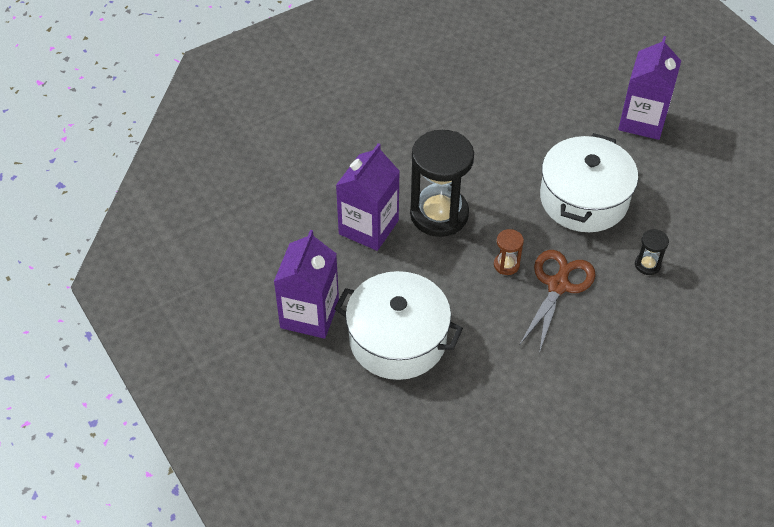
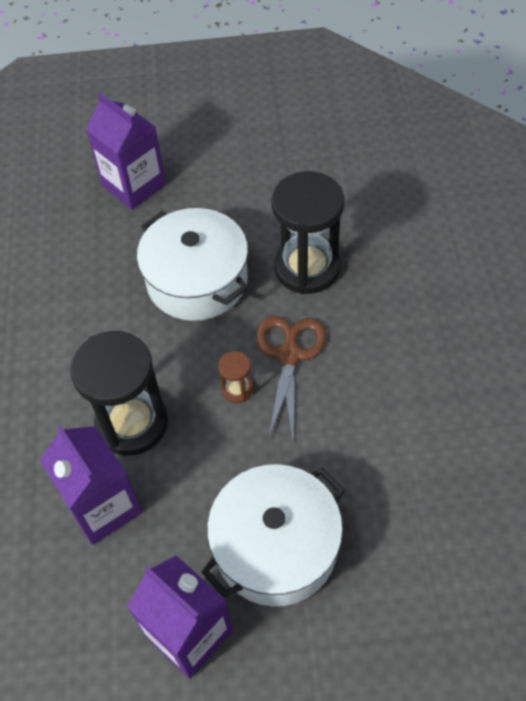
camera: 60 degrees left, 5 degrees up
brown scissors [520,250,595,353] -> brown scissors turned 45 degrees clockwise [256,316,326,440]
black hourglass [635,229,669,275] -> black hourglass [271,171,344,294], size x2.31

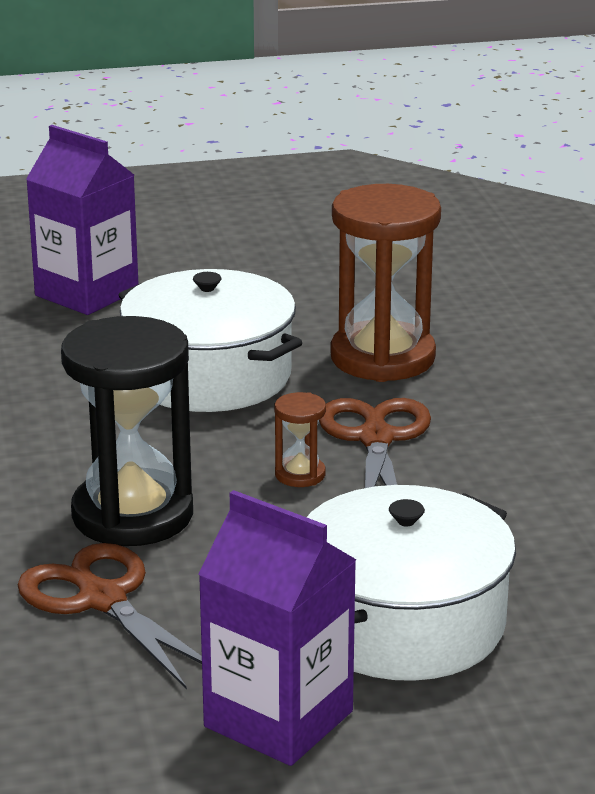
camera: 10 degrees left, 30 degrees down
purple carton [39,425,142,545] -> brown scissors [17,543,202,690]
black hourglass [271,171,344,294] -> brown hourglass [331,184,441,382]

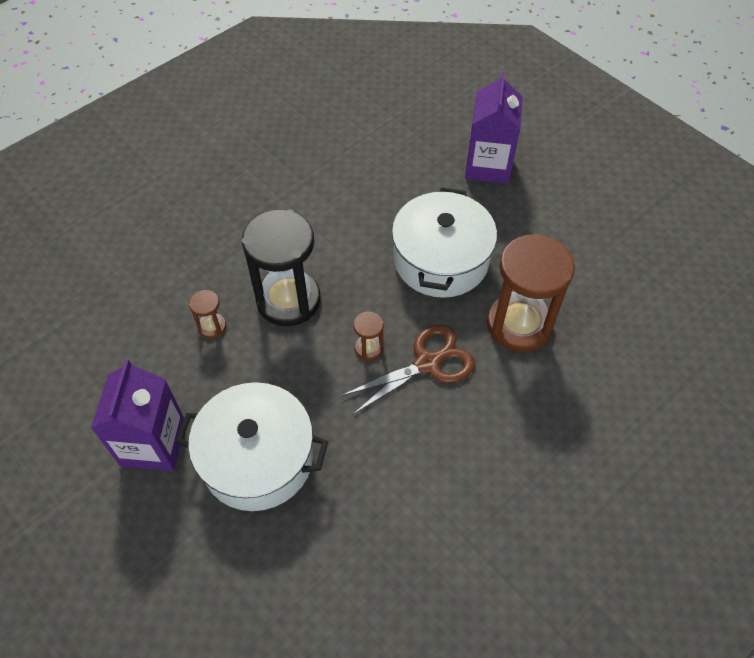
camera: 60 degrees right, 30 degrees up
brown scissors [17,543,202,690] -> brown hourglass [189,290,226,339]

